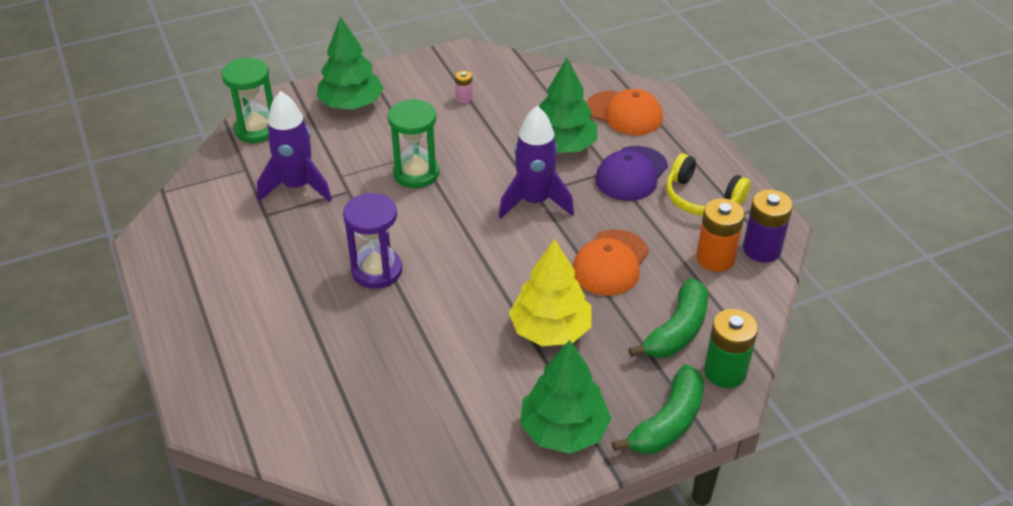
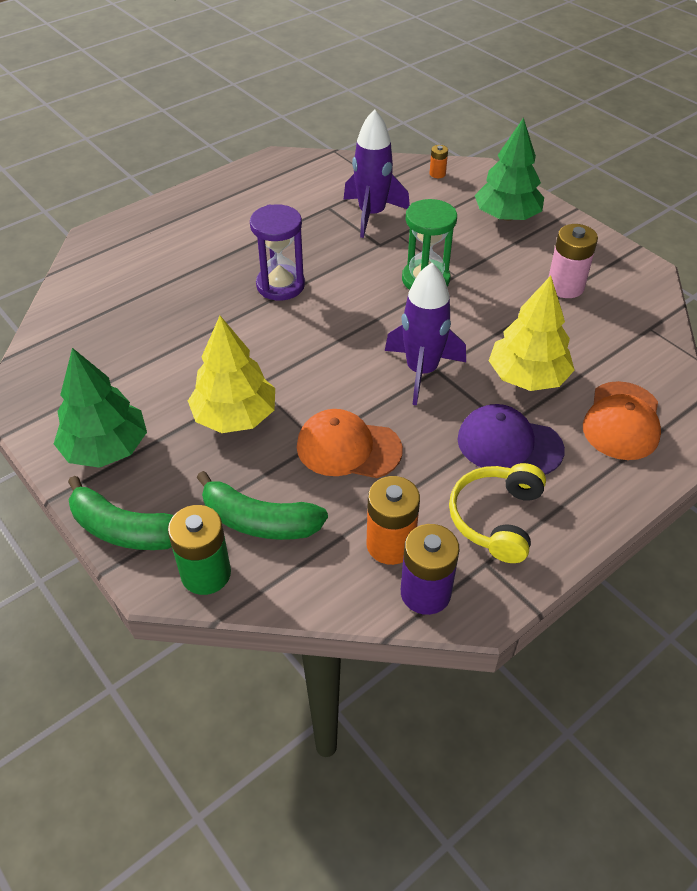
camera: 75 degrees right, 5 degrees up
green hourglass [222,58,273,143] -> orange battery [429,145,448,178]
pink battery [455,71,473,103] -> pink battery [548,224,598,298], size x1.96
green tree [539,58,597,153] -> yellow tree [489,276,575,391]

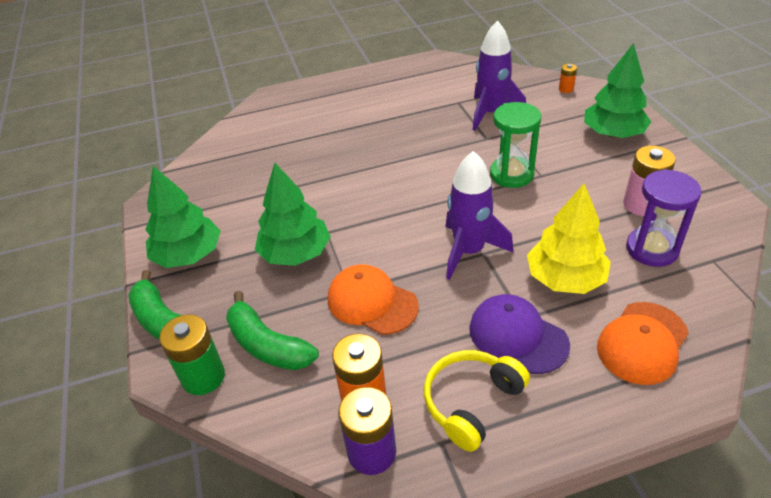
camera: 25 degrees right, 5 degrees down
yellow tree [188,316,275,433] -> green tree [255,163,331,266]
purple hourglass [250,204,305,301] -> purple hourglass moved to [626,169,702,267]

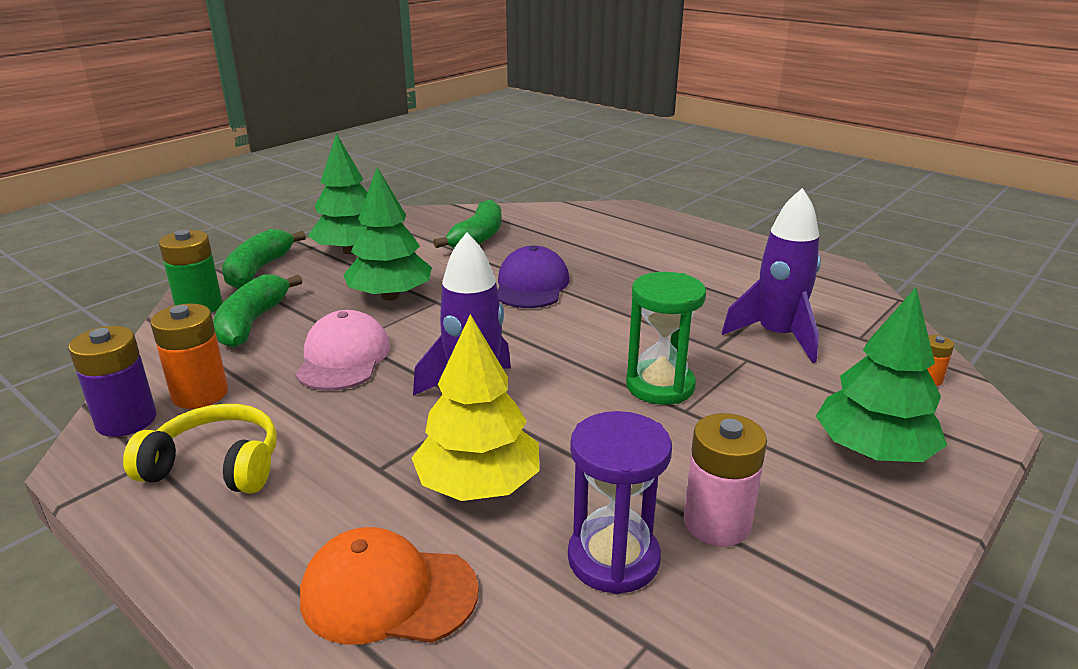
camera: 55 degrees right, 15 degrees down
orange cap [328,264,419,335] -> pink cap [295,310,390,391]
purple cap [469,294,570,374] -> purple cap moved to [497,245,569,308]
none -> green banana [433,200,501,248]

